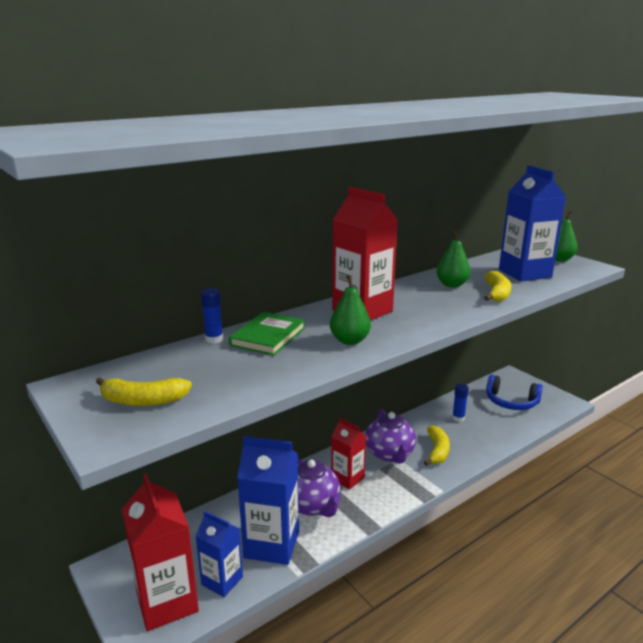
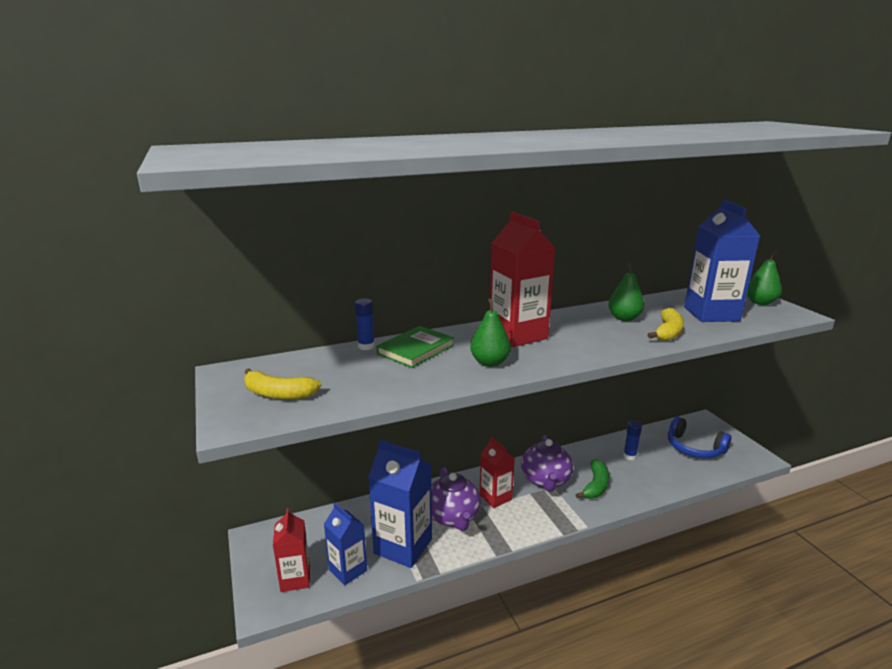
camera: 15 degrees right, 0 degrees up
red carton [122,473,199,631] -> red carton [273,508,310,592], size x0.61
yellow banana [424,425,450,466] -> green banana [576,459,609,499]

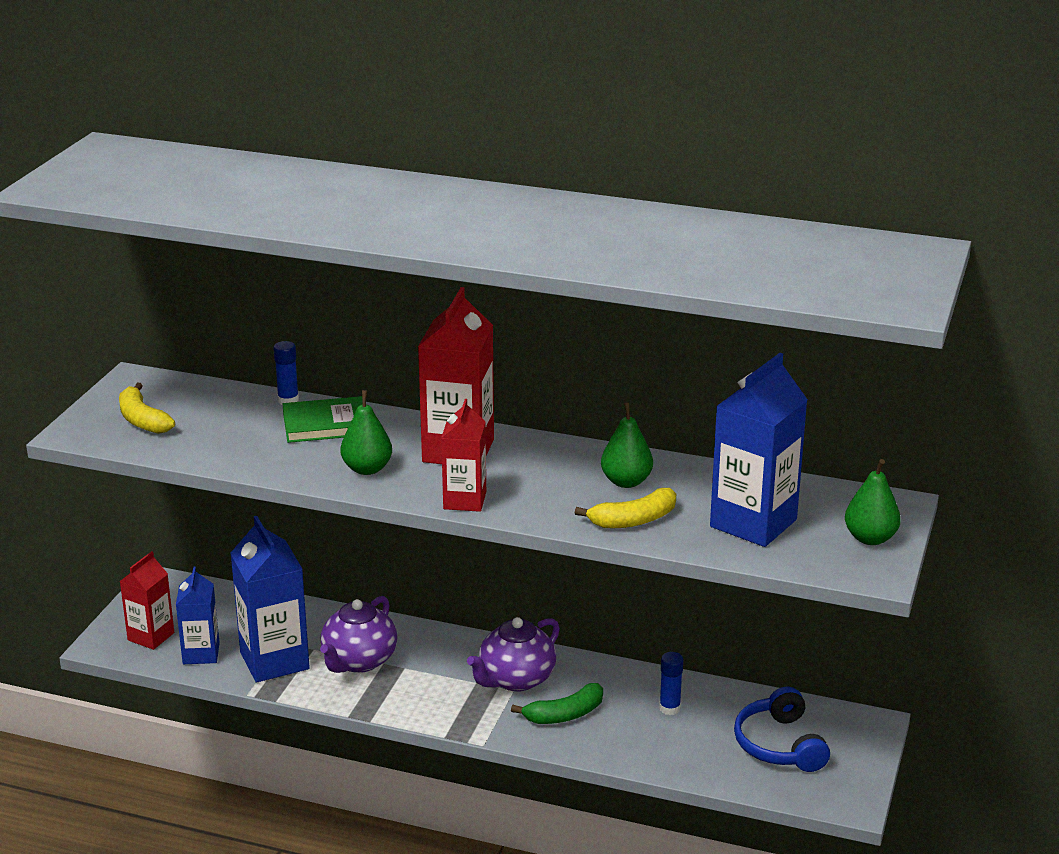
camera: 40 degrees right, 5 degrees up
red carton [480,437,515,508] -> red carton moved to [441,399,486,512]

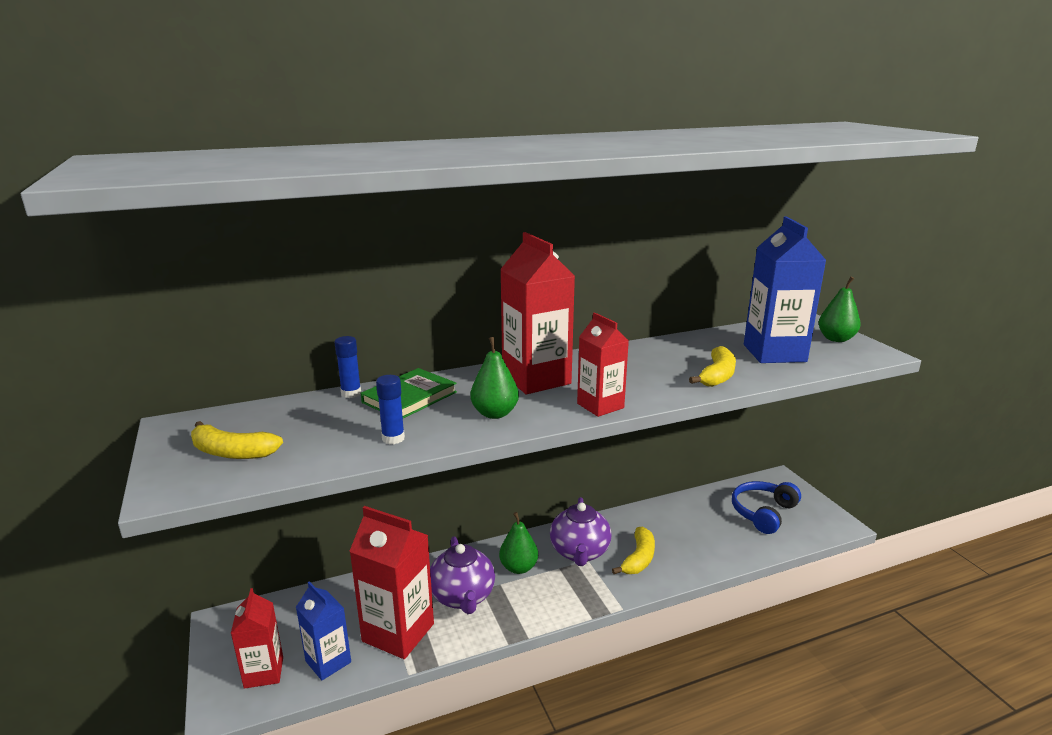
camera: 40 degrees left, 5 degrees down
blue carton [231,516,310,683] -> red carton [349,506,434,659]
green banana [511,683,603,724] -> yellow banana [612,527,655,574]
green pear [601,402,653,488] -> green pear moved to [499,512,538,574]
blue glue stick [659,652,683,715] -> blue glue stick moved to [376,375,405,444]
blue headphones [734,687,830,772] -> blue headphones turned 90 degrees clockwise [732,481,801,534]

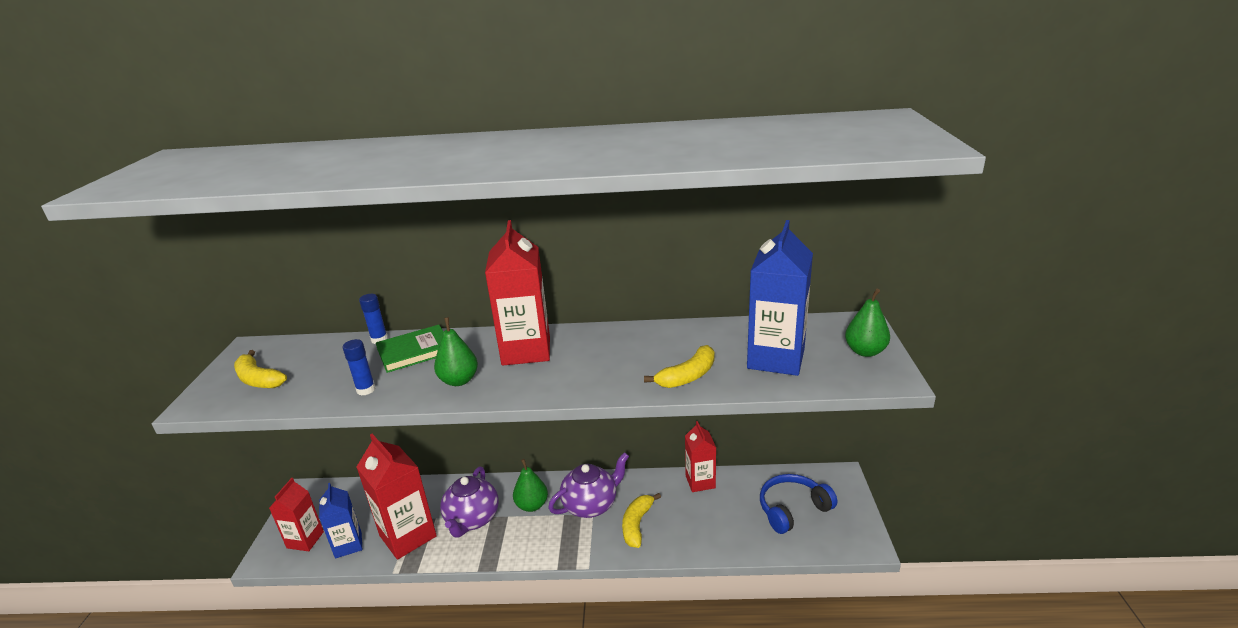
camera: 25 degrees right, 5 degrees up
purple teapot [550,497,611,566] -> purple teapot turned 150 degrees counterclockwise [548,452,629,518]
red carton [577,312,629,417] -> red carton moved to [685,421,716,492]
yellow banana [612,527,655,574] -> yellow banana turned 150 degrees clockwise [622,493,661,548]

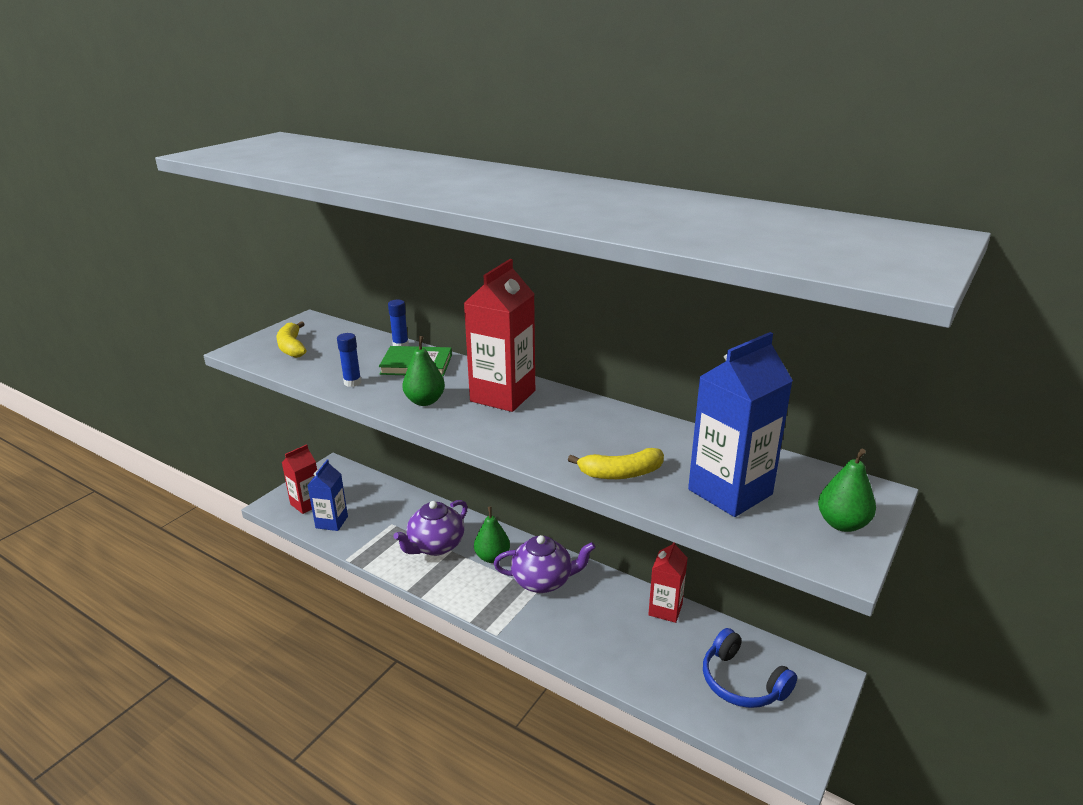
camera: 30 degrees right, 0 degrees up
red carton [357,434,437,560] -> none
yellow banana [622,493,661,548] -> none
blue headphones [760,474,837,534] -> blue headphones turned 135 degrees counterclockwise [703,628,797,708]

